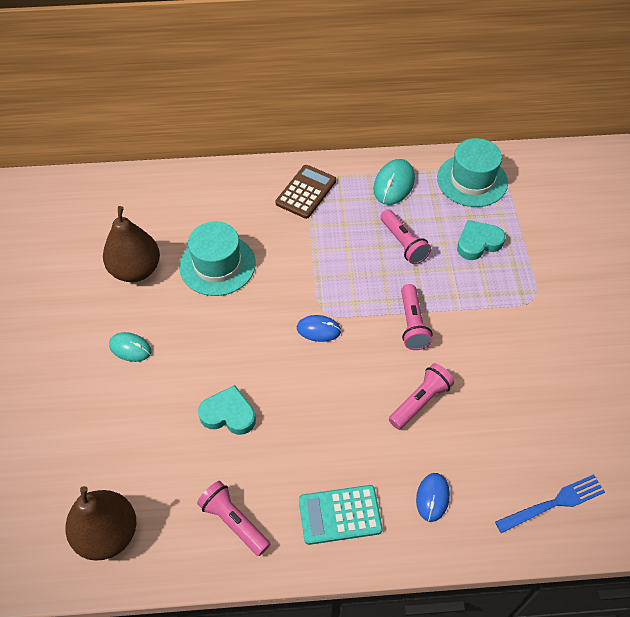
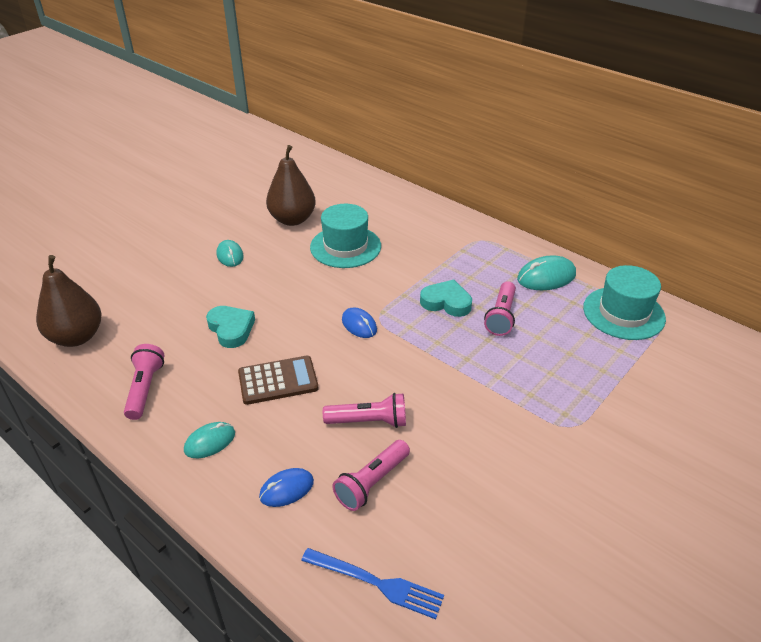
camera: 45 degrees right, 15 degrees down
brown calculator [276,165,336,219] -> brown calculator moved to [238,356,319,405]
turquoise calculator [299,485,383,545] -> turquoise mouse [184,422,235,458]
pink flashlight [401,284,433,350] -> pink flashlight moved to [332,440,410,511]
turquoise heart [457,220,505,260] -> turquoise heart moved to [420,280,472,317]

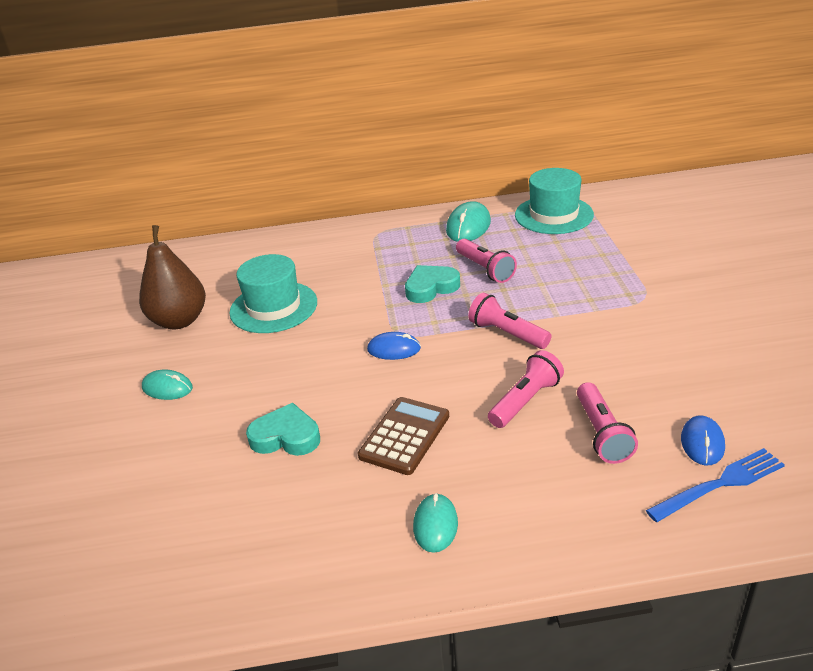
camera: 45 degrees left, 5 degrees down
brown pear [36,255,102,347] -> none
pink flashlight [124,344,165,420] -> pink flashlight moved to [468,293,551,349]
blue mouse [259,468,314,507] -> blue mouse moved to [681,415,725,466]

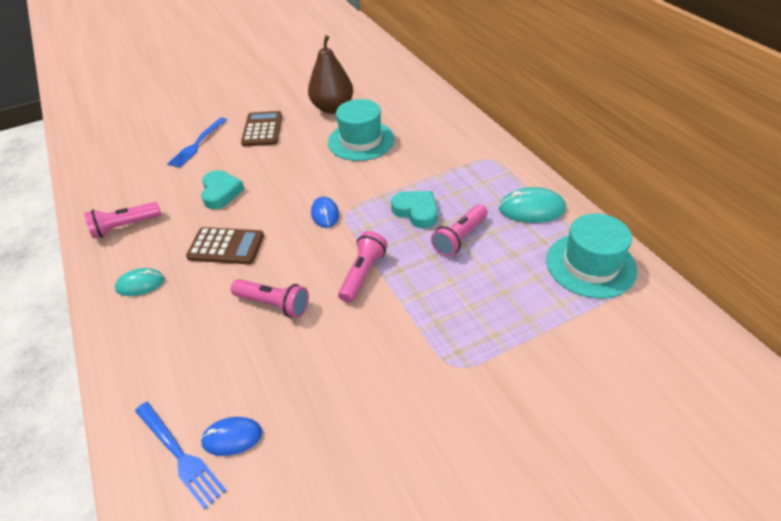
camera: 70 degrees right, 10 degrees up
turquoise mouse [142,370,193,400] -> brown calculator [241,111,282,146]
pink flashlight [577,382,638,464] -> pink flashlight moved to [84,202,162,239]
none -> blue fork [167,117,227,168]

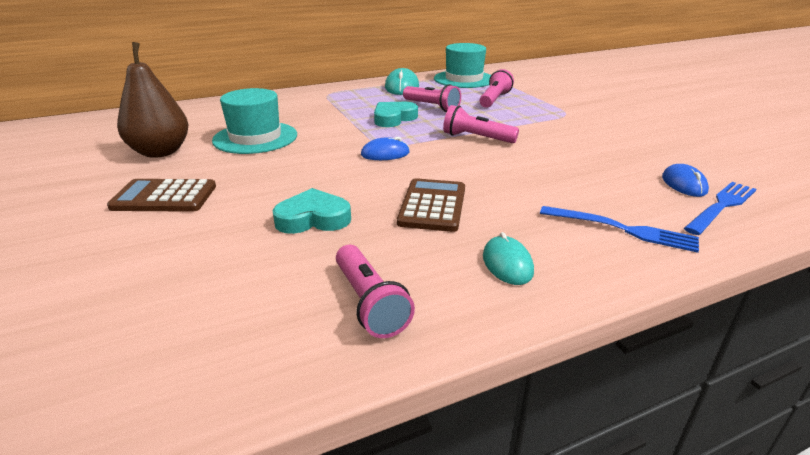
camera: 90 degrees left, 15 degrees down
blue fork [167,117,227,168] -> blue fork moved to [540,206,699,253]
pink flashlight [231,279,309,318] -> pink flashlight moved to [480,69,514,108]

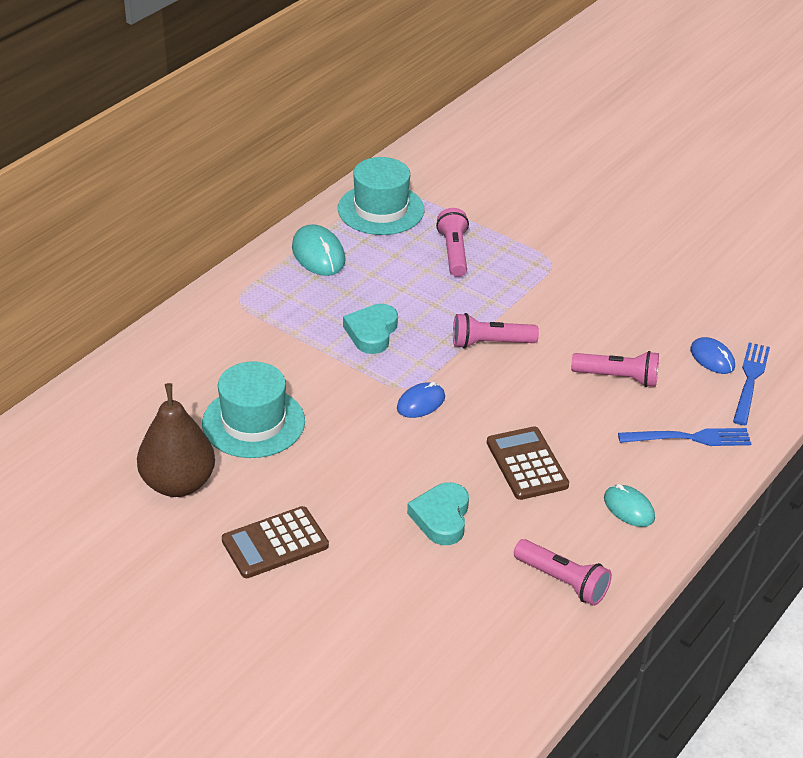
camera: 30 degrees left, 10 degrees up
turquoise heart [272,188,351,234] -> turquoise heart turned 45 degrees counterclockwise [407,482,469,545]
pink flashlight [403,84,461,112] -> pink flashlight moved to [571,351,659,387]

